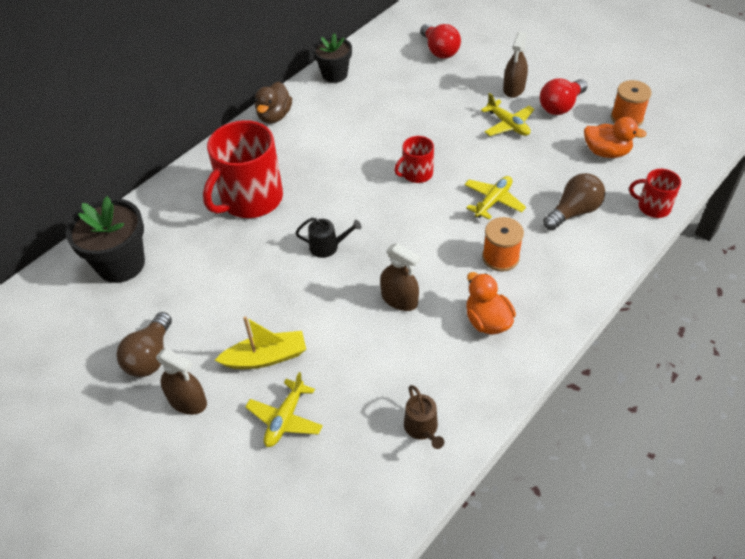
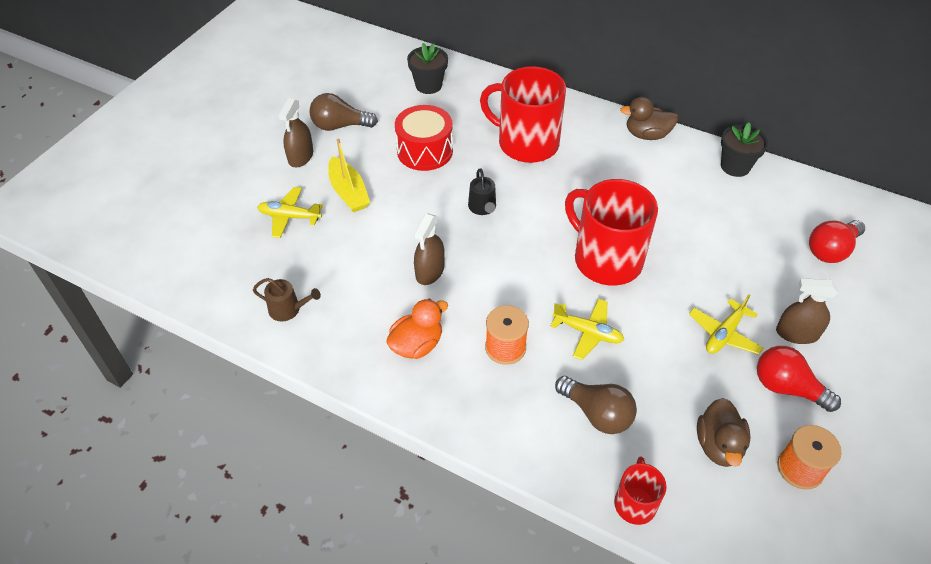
camera: 75 degrees right, 0 degrees up
black flower pot [65,196,145,283] -> black flower pot [407,43,448,94], size x0.66
red mug [394,136,434,183] -> red mug [565,179,658,286], size x2.00
brown watering can [404,385,444,449] -> brown watering can turned 135 degrees counterclockwise [253,278,321,321]
orange duck [584,117,647,158] -> brown duck [697,398,750,467]
none -> red drum [395,105,453,171]

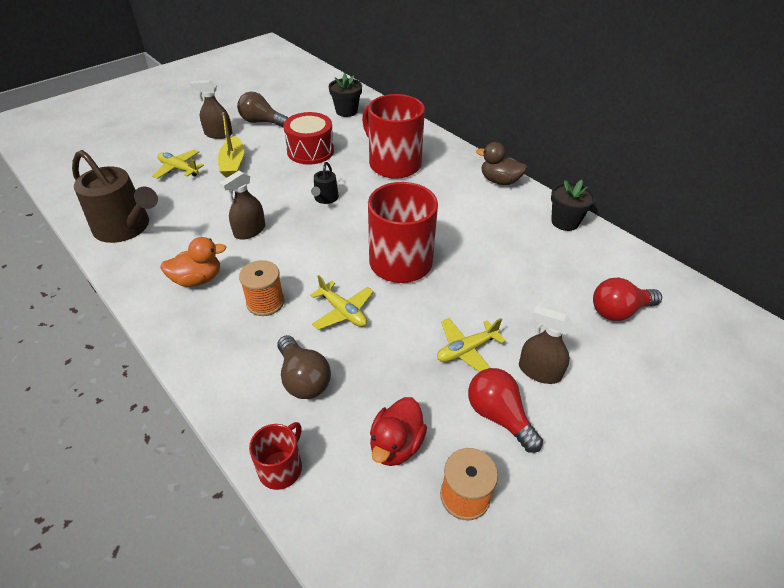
camera: 20 degrees right, 5 degrees down
brown watering can [253,278,321,321] -> brown watering can [72,150,158,243], size x2.09
brown spray bottle [278,98,313,167] -> brown spray bottle turned 60 degrees clockwise [190,80,232,139]
brown duck [697,398,750,467] -> red duck [370,397,427,466]

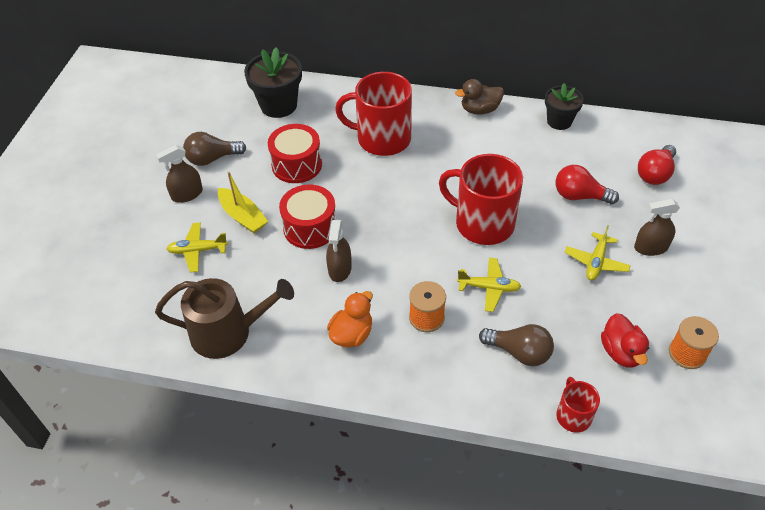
camera: 35 degrees left, 5 degrees up
black watering can [311,162,339,204] -> none
black flower pot [329,73,362,117] -> black flower pot [244,47,302,118], size x1.52
red light bulb [468,368,543,453] -> red light bulb moved to [556,165,619,204]
none -> red drum [279,185,337,249]

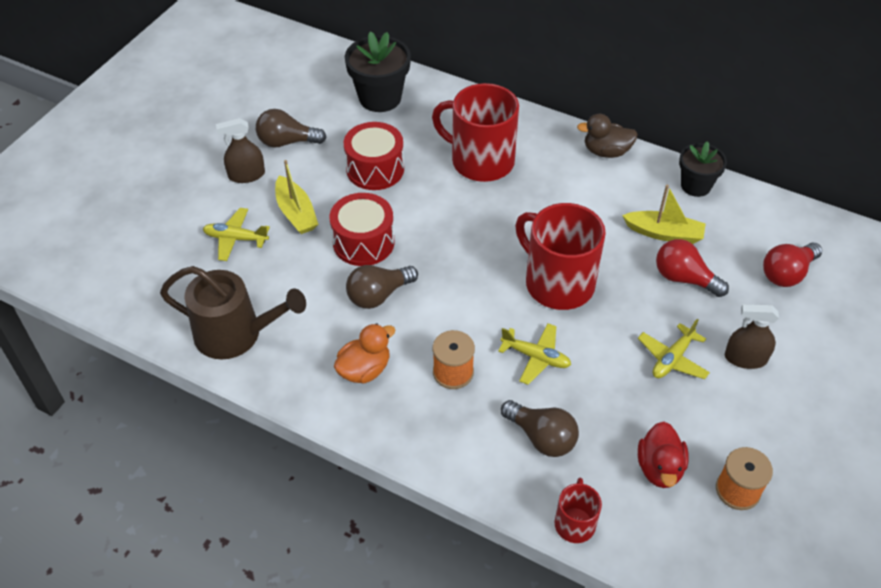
camera: 15 degrees right, 0 degrees up
brown spray bottle [326,220,352,282] -> brown light bulb [346,265,418,309]
none -> yellow boat [622,185,706,244]

